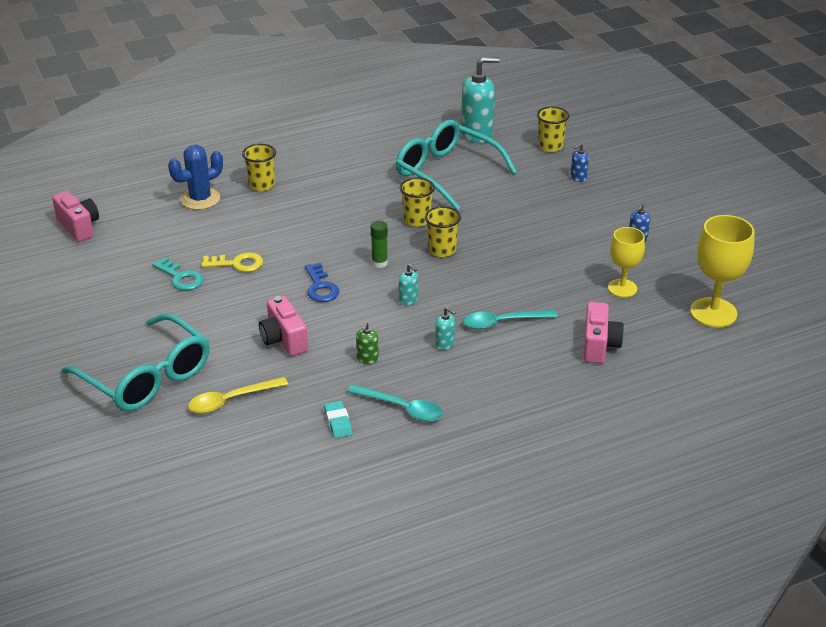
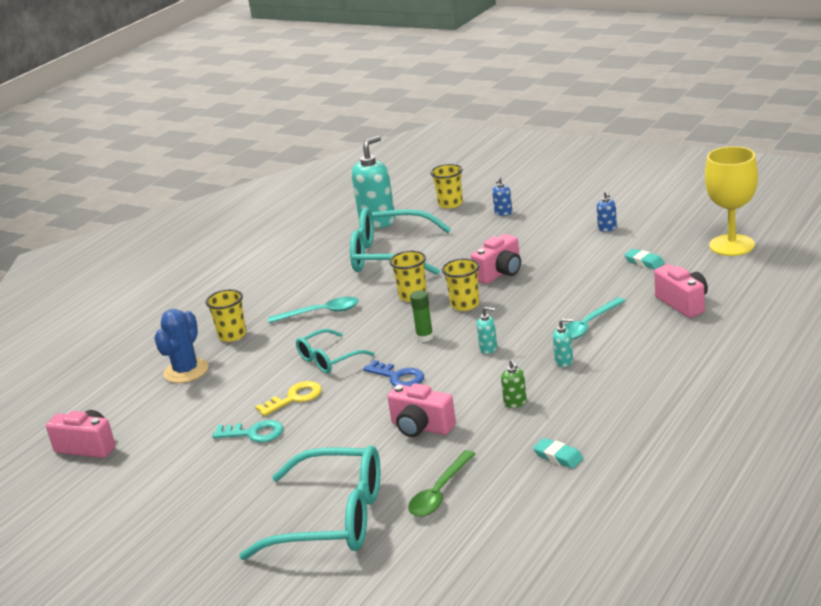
camera: 30 degrees left, 10 degrees down
yellow spoon [188,377,288,413] -> green spoon [408,450,476,517]
turquoise spoon [347,384,443,421] -> turquoise spoon moved to [268,297,359,323]
yellow goblet [608,227,645,297] -> turquoise eraser [624,249,665,269]
none -> turquoise glasses [296,329,375,373]
none -> pink camera [471,234,521,284]

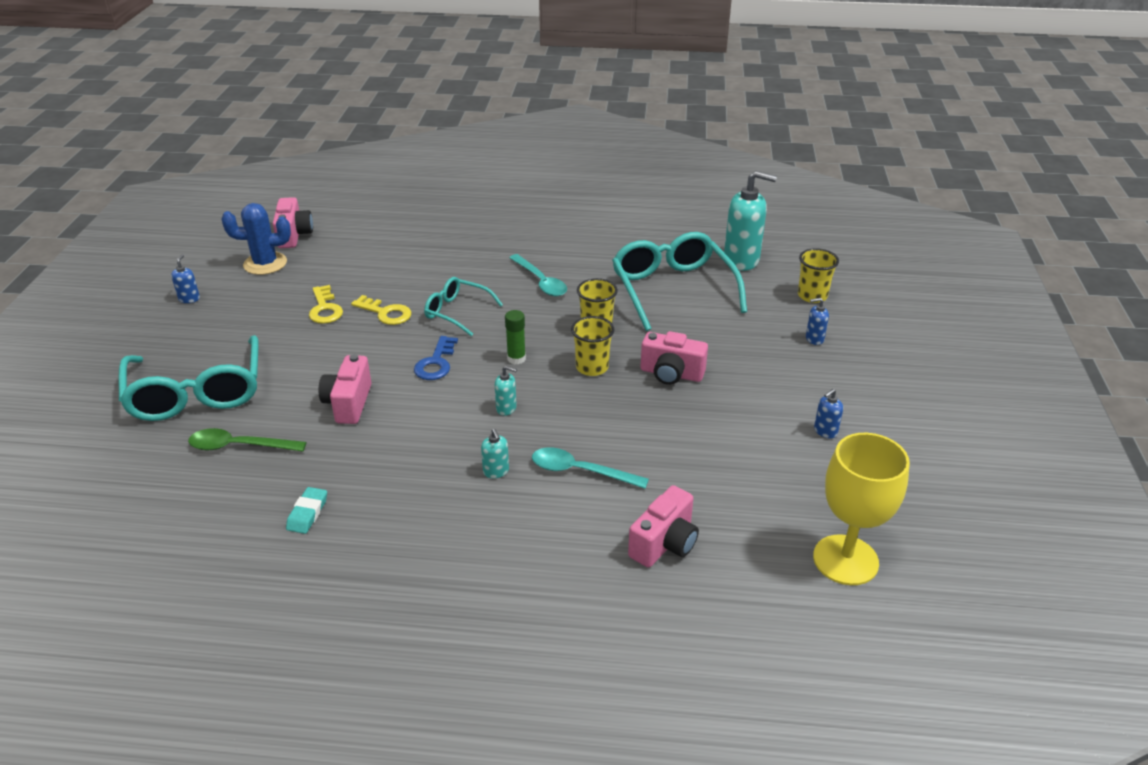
camera: 60 degrees right, 10 degrees up
blue cactus [154,309,208,383] -> blue cactus moved to [221,203,291,275]
yellow cup [206,289,246,342] -> none
turquoise key [212,420,283,443] -> yellow key [309,285,343,324]
turquoise soap dispenser [477,307,497,354] -> turquoise soap dispenser turned 60 degrees counterclockwise [495,366,517,416]
green soap dispenser [501,359,527,408] -> none
turquoise eraser [624,249,665,269] -> none
none -> blue soap dispenser [171,254,200,303]

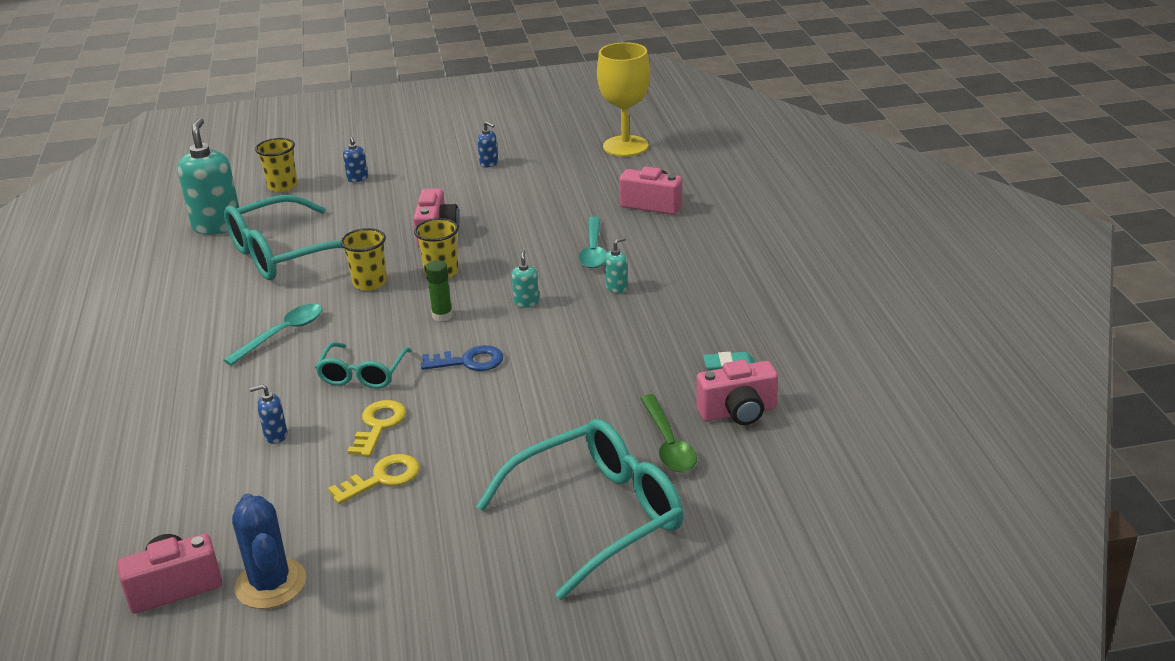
camera: 105 degrees left, 5 degrees down
blue soap dispenser [171,254,200,303] -> blue soap dispenser moved to [249,384,288,444]
pink camera [318,354,371,424] -> pink camera moved to [696,360,778,425]

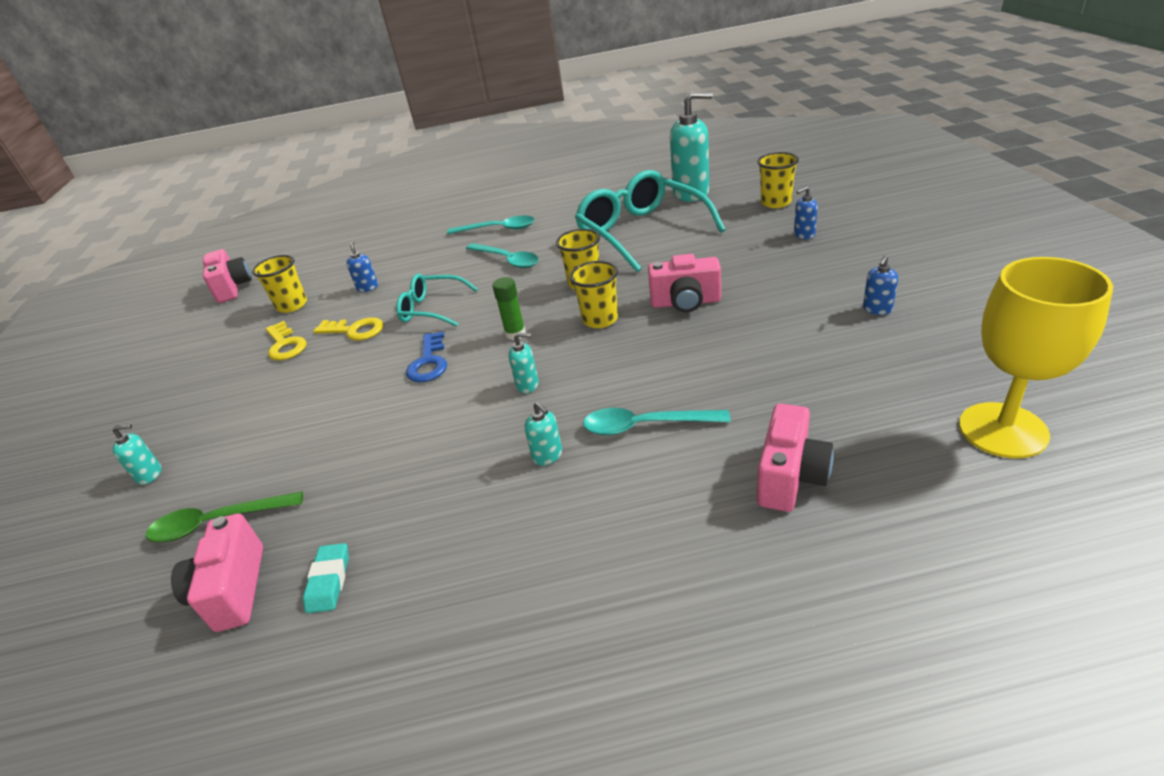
camera: 95 degrees right, 5 degrees up
blue cactus [232,493,306,609] -> none
turquoise glasses [476,419,683,600] -> turquoise soap dispenser [113,424,162,485]
none -> yellow cup [252,255,307,313]
none -> turquoise spoon [447,216,535,234]

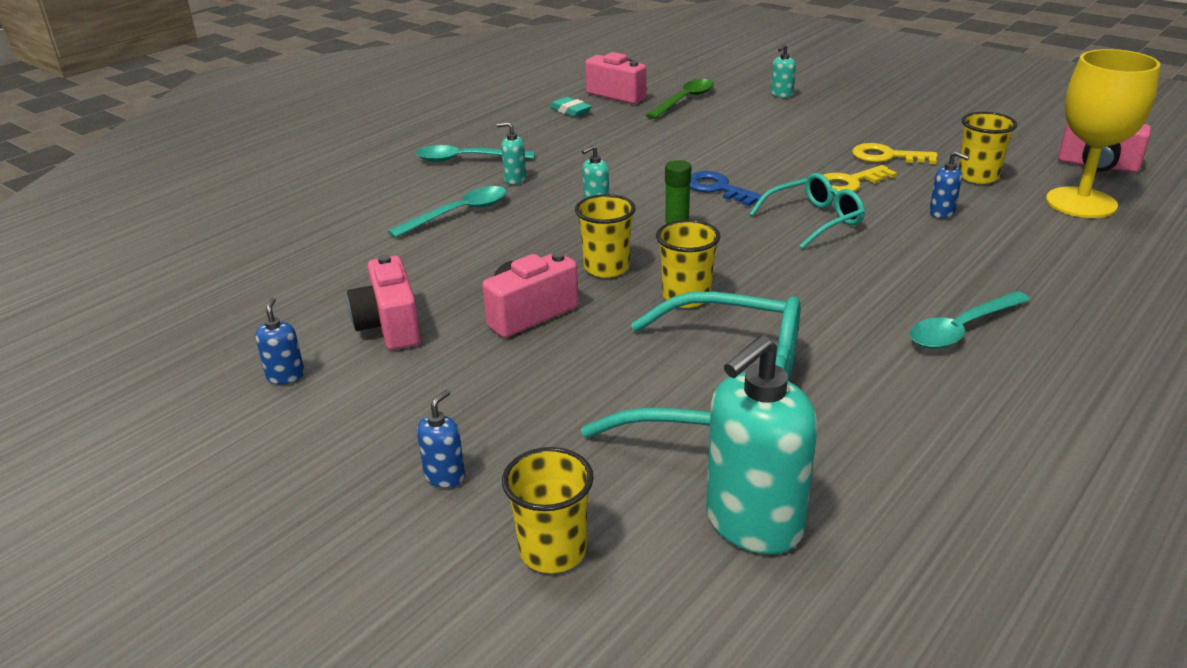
camera: 135 degrees right, 5 degrees down
turquoise spoon [466,243,539,268] -> turquoise spoon moved to [416,145,535,162]
pink camera [757,404,834,512] -> pink camera moved to [347,255,421,350]
yellow goblet [959,257,1113,458] -> yellow goblet moved to [1046,49,1161,218]

